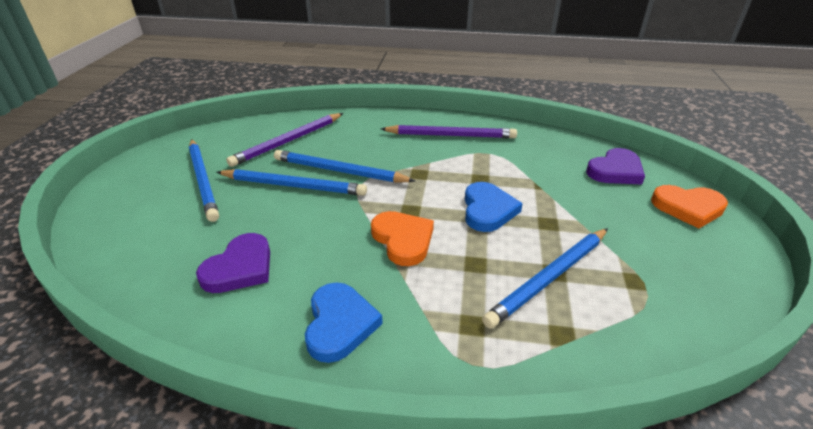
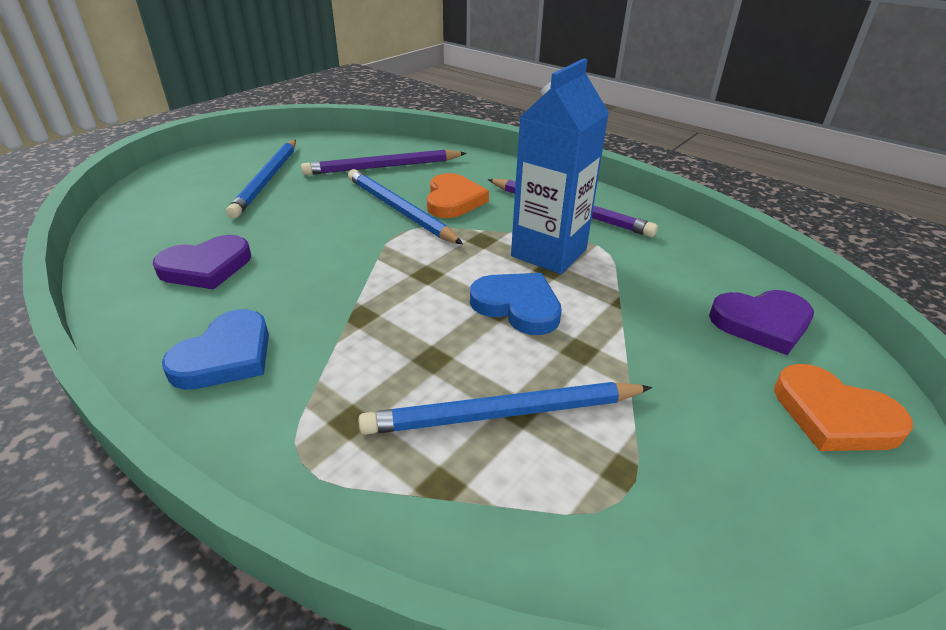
camera: 30 degrees right, 0 degrees up
blue pencil [217,169,367,196] -> none
orange heart [371,211,434,266] -> orange heart moved to [427,173,489,218]
blue heart [465,182,523,232] -> blue heart turned 90 degrees counterclockwise [470,273,562,335]
none -> blue carton [511,58,609,274]

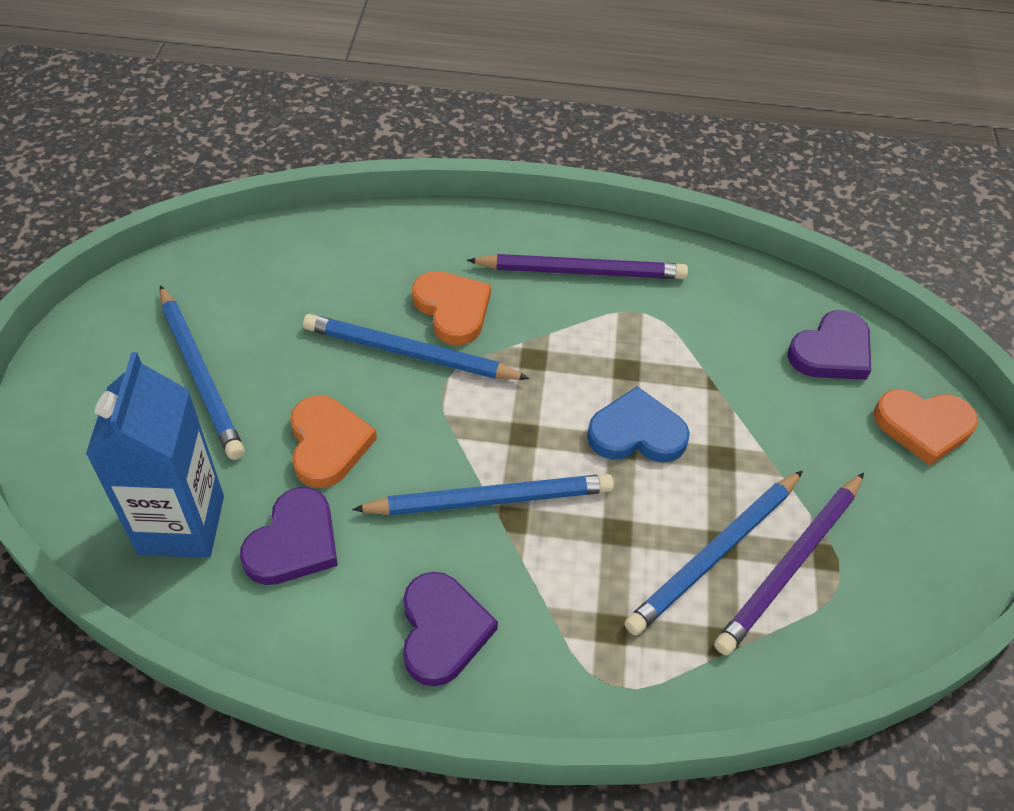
camera: 35 degrees left, 15 degrees up
blue heart [162,309,269,390] -> purple heart [403,572,498,686]
purple pencil [301,150,467,175] -> purple pencil moved to [714,472,864,655]
blue carton [511,58,609,274] -> blue carton moved to [86,352,224,558]
none -> orange heart [290,395,377,488]
none -> blue pencil [352,474,614,515]

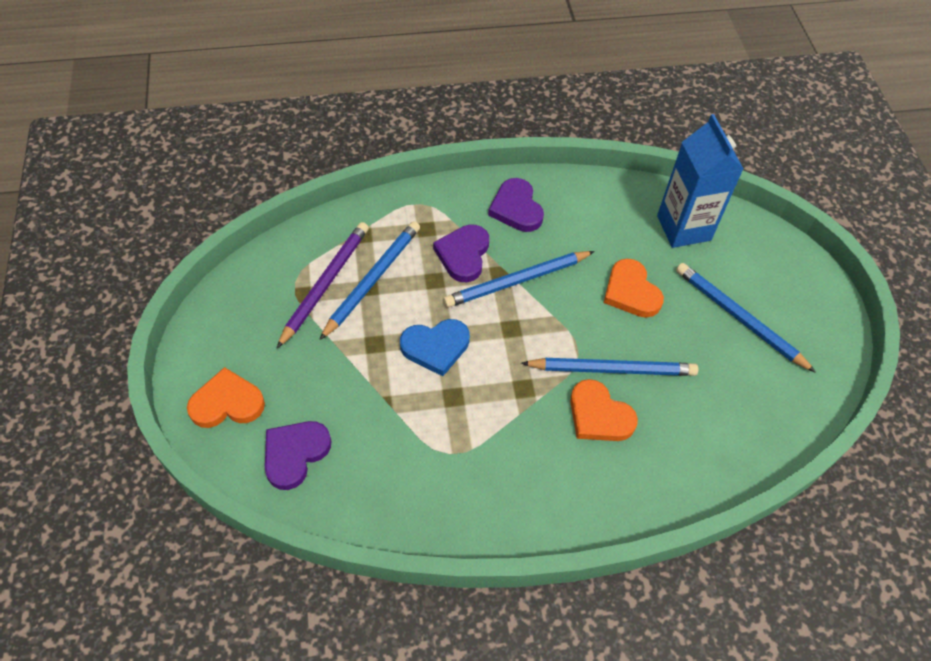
camera: 165 degrees right, 5 degrees up
purple heart [240,487,338,585] -> purple heart moved to [433,224,489,282]
purple pencil [467,254,688,279] -> none

